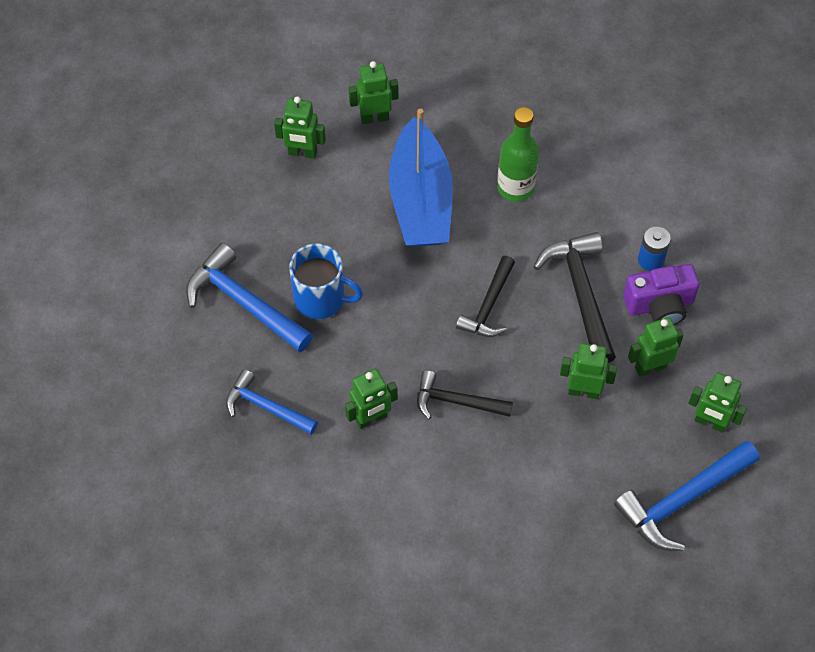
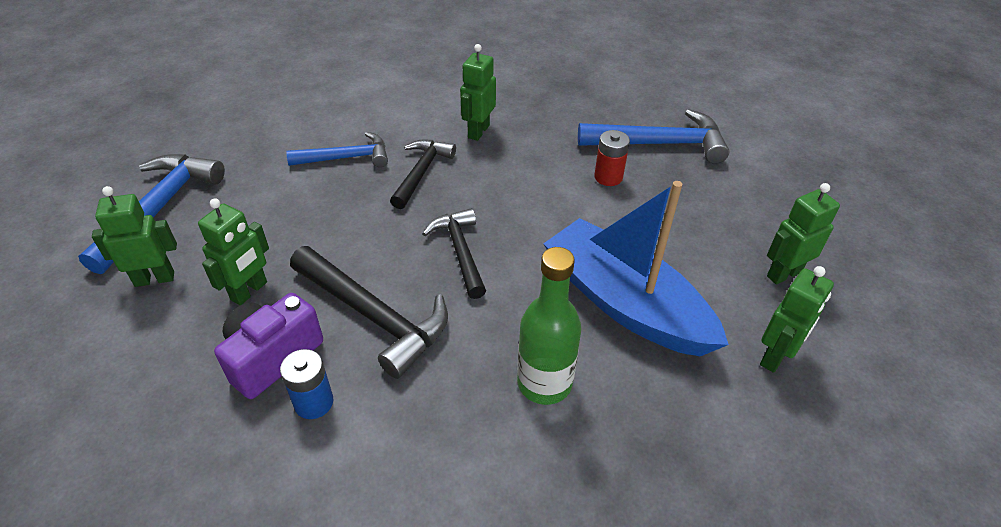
camera: 140 degrees right, 15 degrees down
blue hammer [226,369,318,435] -> blue hammer moved to [286,132,388,167]
blue mug [289,244,363,319] -> red battery [594,130,630,186]
black hammer [417,370,513,419] -> black hammer turned 45 degrees counterclockwise [390,140,456,209]
green robot [560,343,617,399] -> none

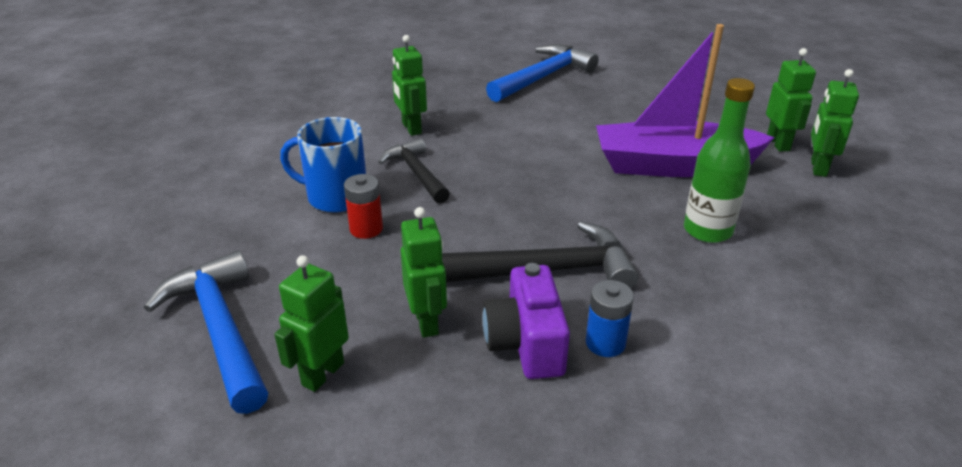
camera: 45 degrees left, 10 degrees down
blue hammer [286,132,388,167] -> blue mug [280,117,366,213]
black hammer [422,208,486,299] -> none
blue boat [543,181,729,356] -> purple boat [596,24,775,177]
red battery [594,130,630,186] -> red battery moved to [344,174,383,239]
green robot [767,183,840,285] -> green robot moved to [811,69,859,177]

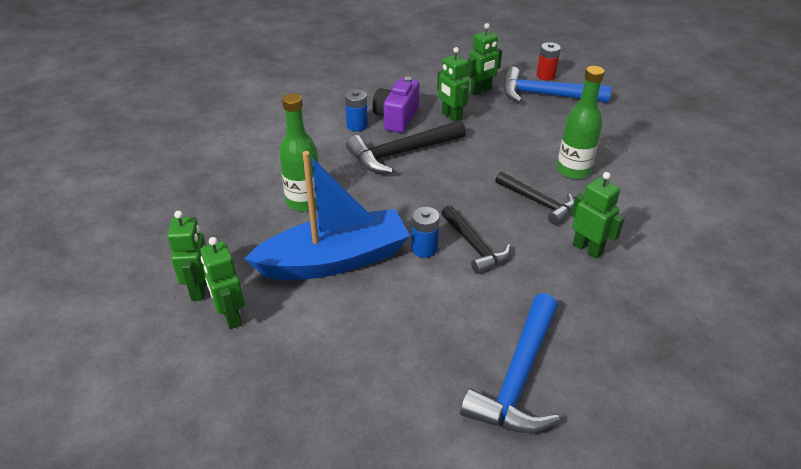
camera: 160 degrees right, 5 degrees up
blue hammer [144,250,268,414] -> blue hammer turned 150 degrees clockwise [503,67,611,103]
green robot [274,255,349,392] -> green robot turned 45 degrees clockwise [467,23,502,95]
blue mug [280,117,366,213] -> green bottle [557,66,605,179]
red battery [344,174,383,239] -> red battery moved to [537,42,561,80]
purple camera [483,263,570,379] -> purple camera turned 135 degrees counterclockwise [373,77,419,133]
purple boat [596,24,775,177] -> blue boat [244,151,410,280]
none -> blue battery [411,207,440,258]
none -> black hammer [441,205,510,274]

